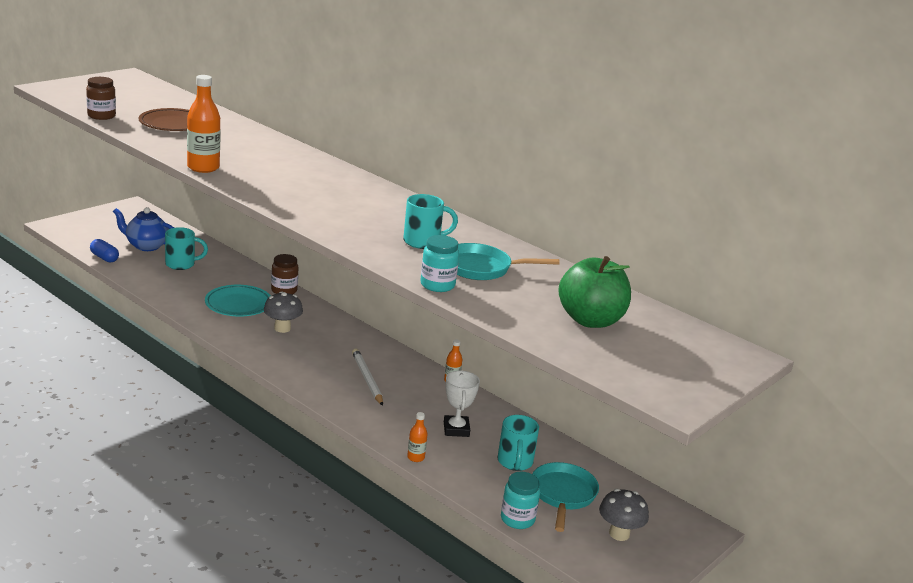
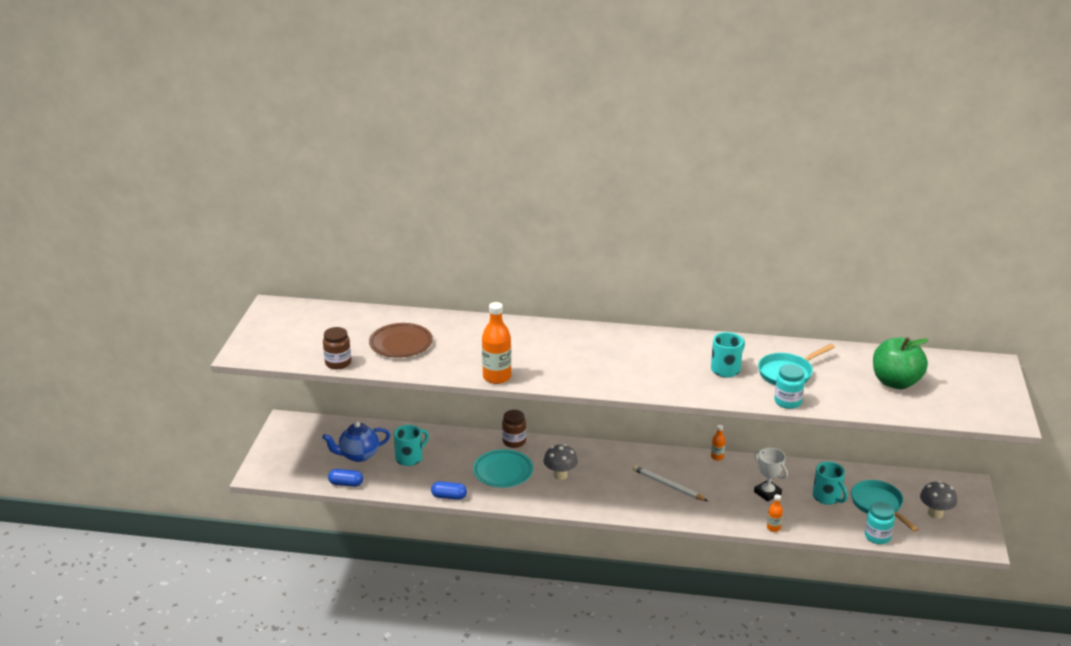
camera: 30 degrees left, 5 degrees up
none -> blue capsule [431,481,467,500]

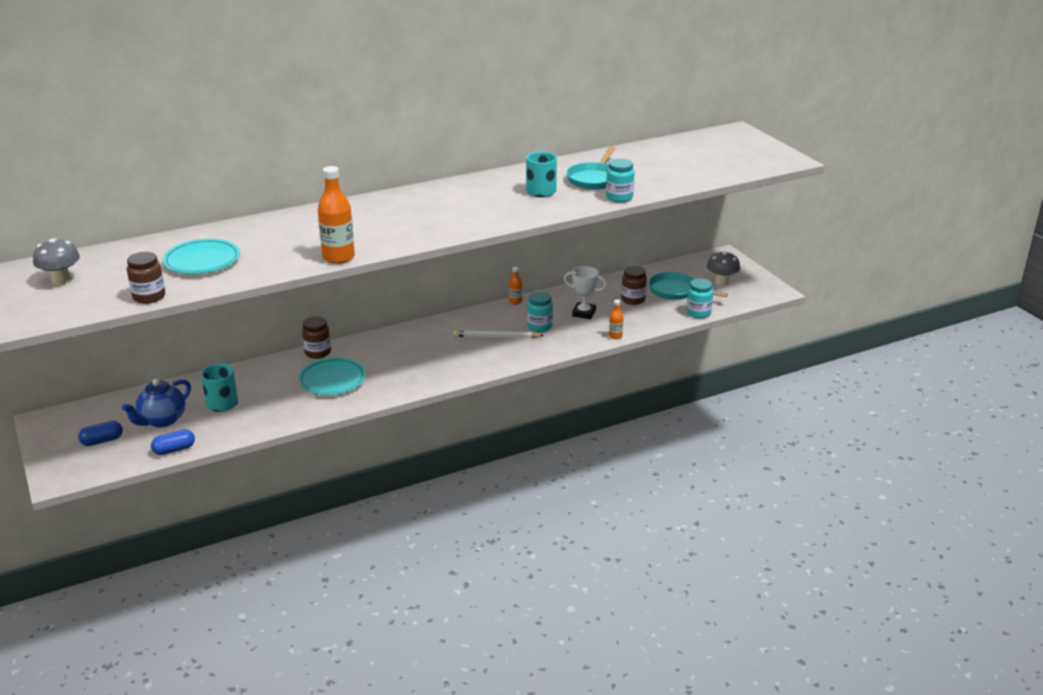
camera: 35 degrees left, 0 degrees up
brown plate [369,323,433,358] -> turquoise plate [163,239,240,274]
blue capsule [431,481,467,500] -> blue capsule moved to [78,421,123,446]
grey mushroom [543,444,578,480] -> grey mushroom moved to [33,238,80,285]
turquoise mug [813,461,848,505] -> brown jar [621,266,647,305]
green apple [873,337,928,389] -> none
none -> turquoise jar [527,291,553,332]

